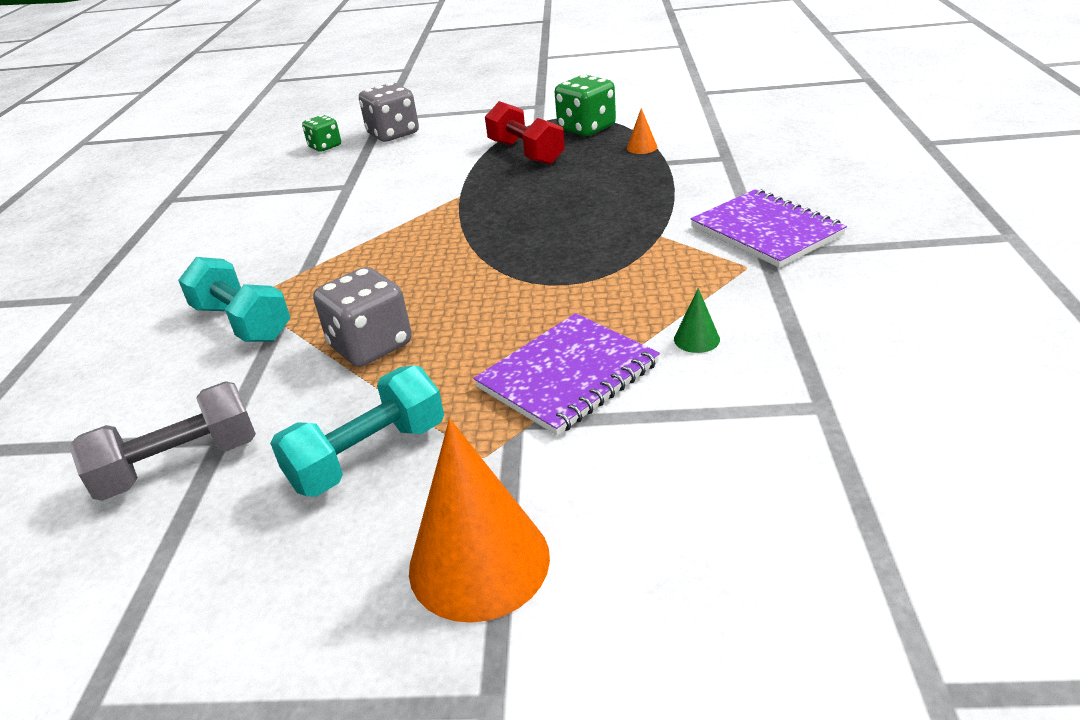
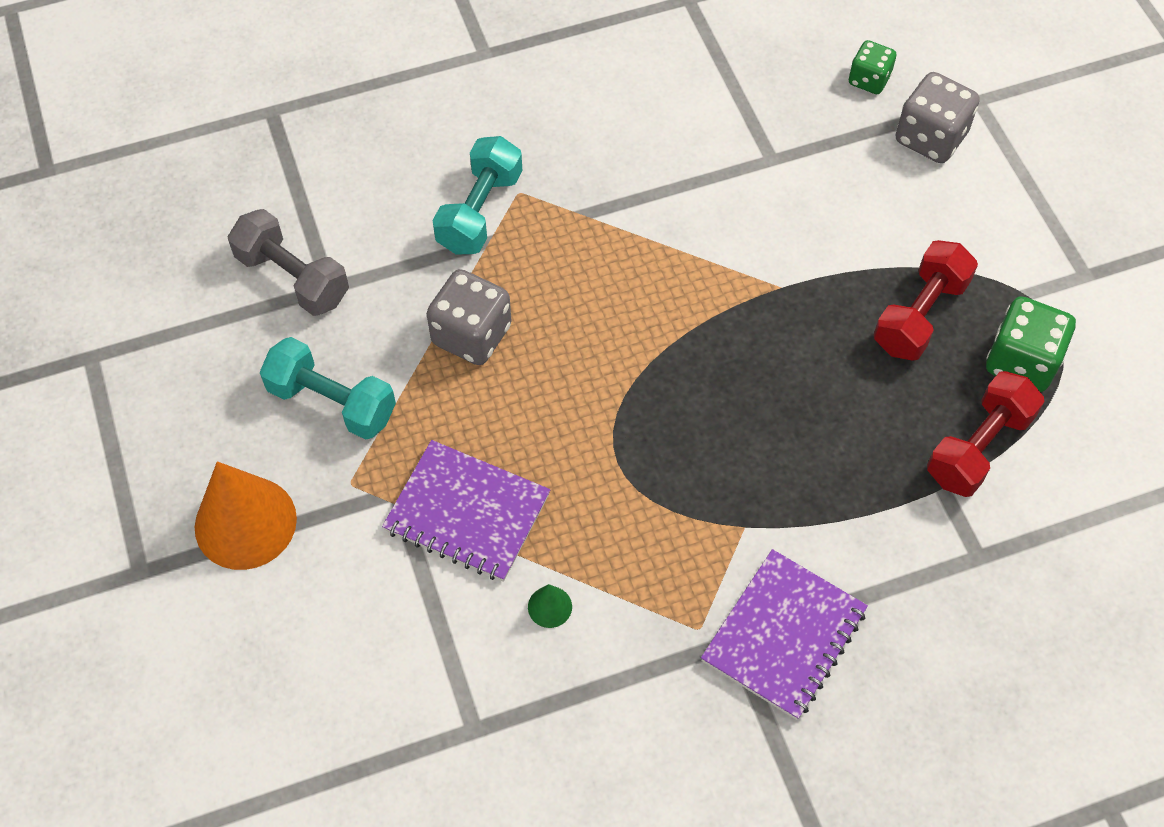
camera: 65 degrees right, 25 degrees up
orange cone [627,108,657,154] -> red dumbbell [927,371,1045,497]

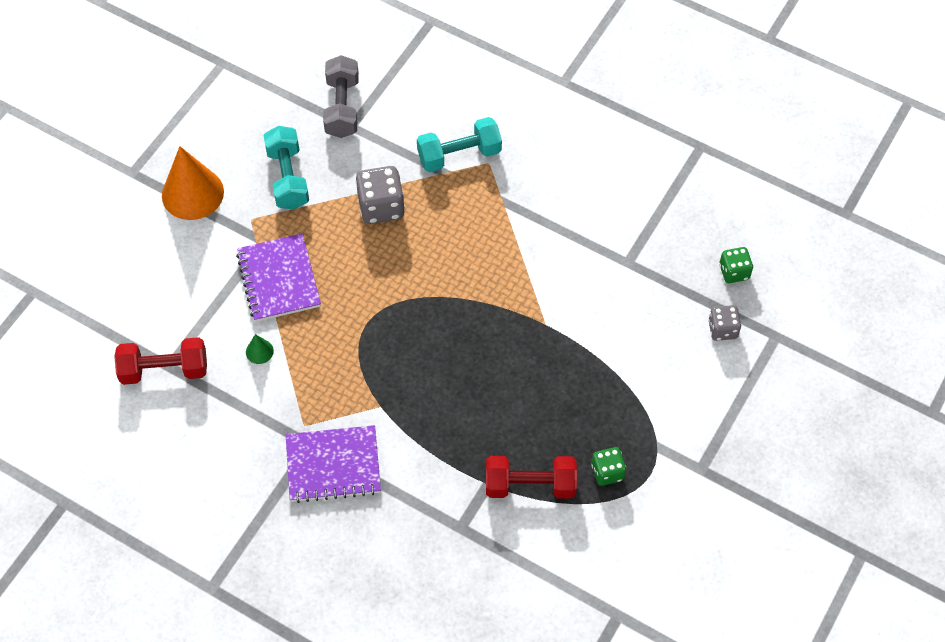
camera: 50 degrees right, 0 degrees up
red dumbbell [874,240,978,361] -> red dumbbell moved to [114,337,207,385]
grey dice [895,72,980,163] -> grey dice [708,305,741,341], size x0.62
green dice [986,296,1076,392] -> green dice [591,447,626,486], size x0.62

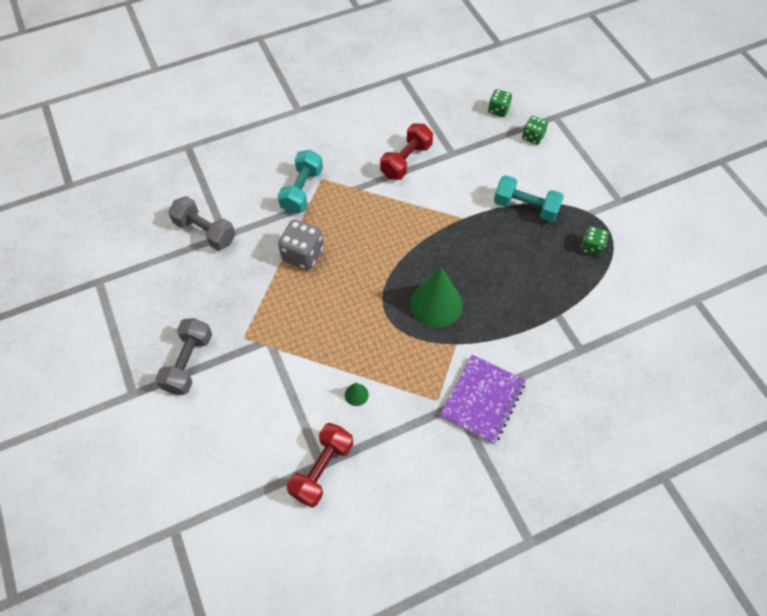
camera: 55 degrees left, 0 degrees up
orange cone [162,146,224,220] -> grey dumbbell [155,318,212,395]
purple notebook [236,234,321,322] -> none
turquoise dumbbell [263,126,309,210] -> turquoise dumbbell moved to [494,175,564,222]
red dumbbell [486,456,577,499] -> red dumbbell moved to [380,124,433,180]
grey dice [708,305,741,341] -> green dice [522,116,548,145]
none -> green cone [410,267,463,328]

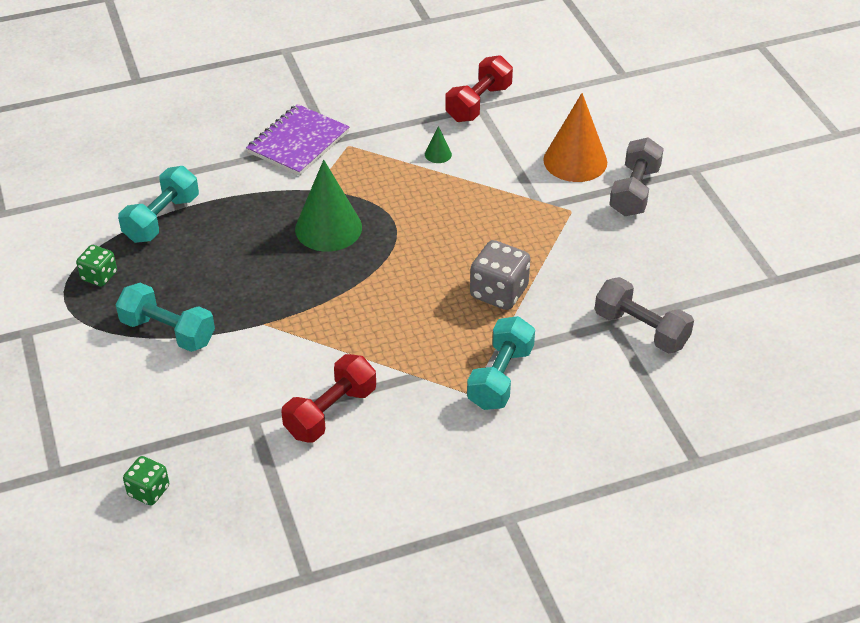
camera: 175 degrees left, 15 degrees down
green dice [522,116,548,145] -> none
none -> turquoise dumbbell [118,166,199,243]
none -> orange cone [543,93,607,182]

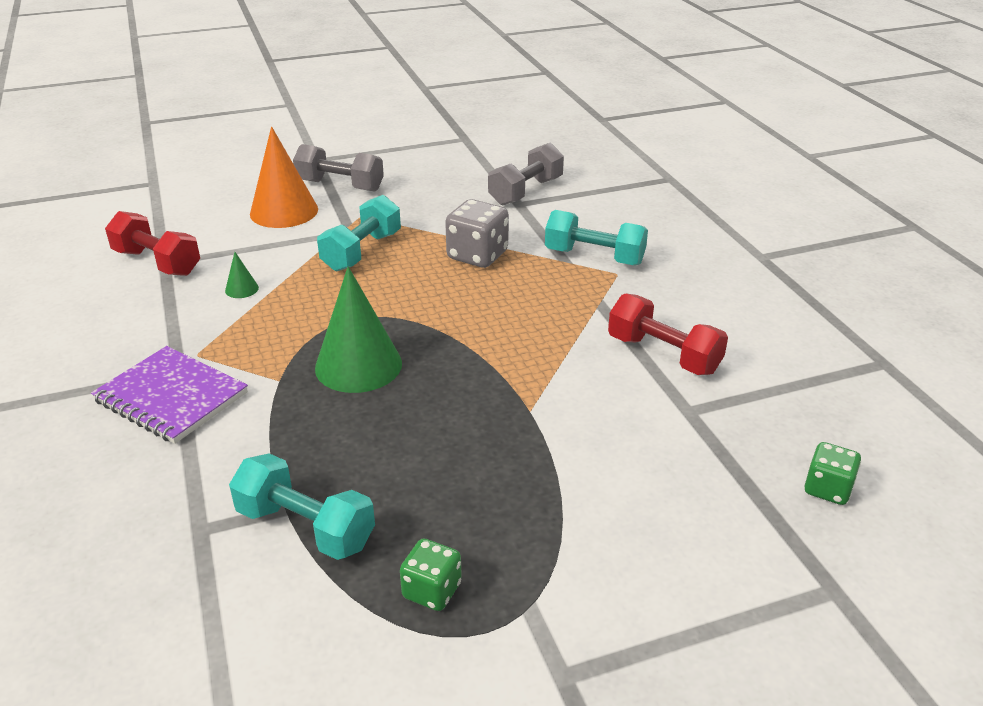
camera: 90 degrees left, 10 degrees down
turquoise dumbbell [116,283,215,352] -> turquoise dumbbell moved to [317,195,401,271]

